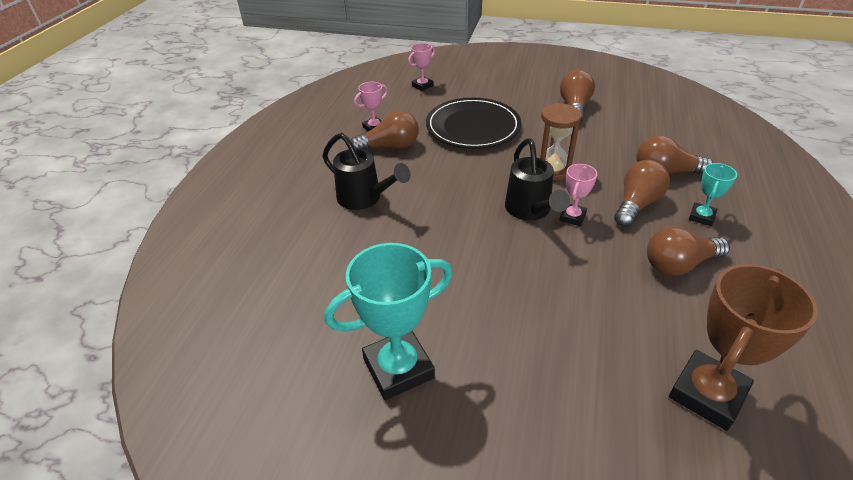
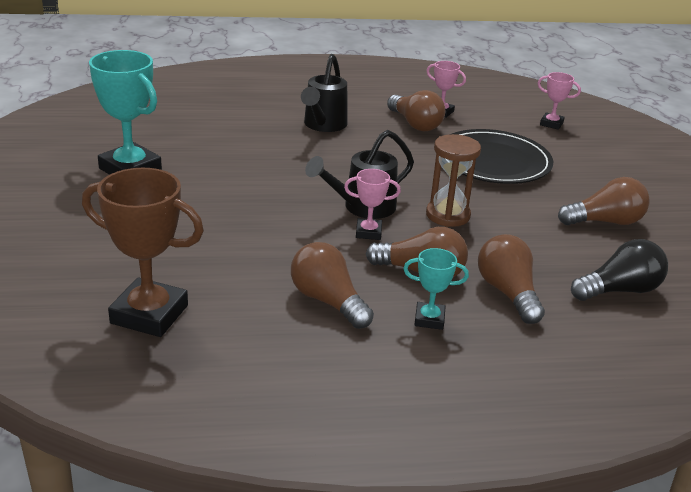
camera: 65 degrees right, 10 degrees down
none -> black light bulb [571,239,668,301]

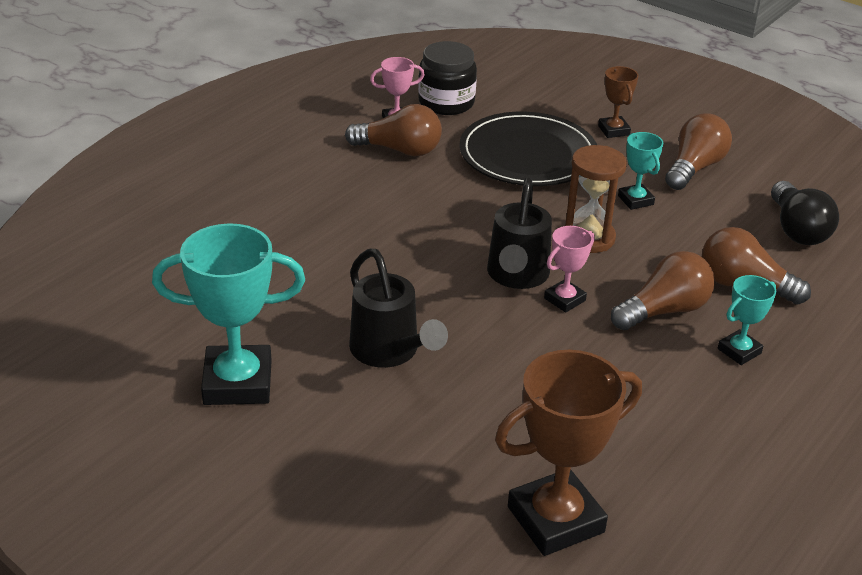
camera: 45 degrees left, 5 degrees up
brown light bulb [291,242,374,329] -> none
black watering can [301,54,347,132] -> black watering can moved to [349,249,448,368]
pink trophy [538,72,581,130] -> none
black light bulb [571,239,668,301] -> black light bulb turned 150 degrees clockwise [771,181,839,245]
none -> black jar [418,41,477,115]
none -> brown trophy [598,66,639,138]
none -> turquoise trophy [618,132,663,210]

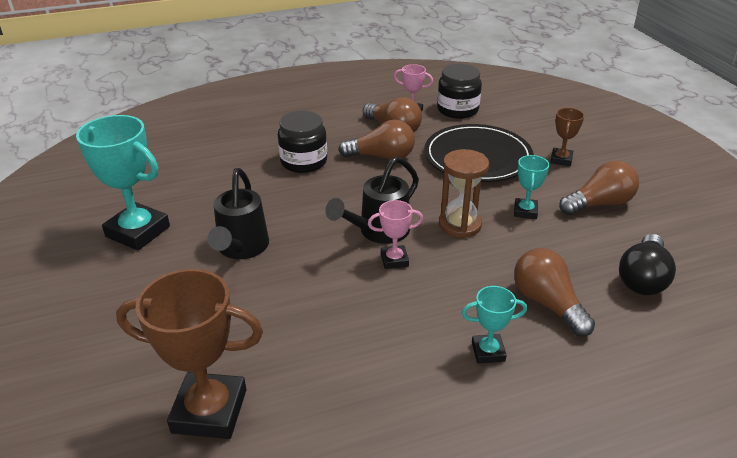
camera: 35 degrees right, 0 degrees up
brown light bulb [611,251,715,330] -> brown light bulb moved to [338,120,415,160]
none -> black jar [278,111,327,173]

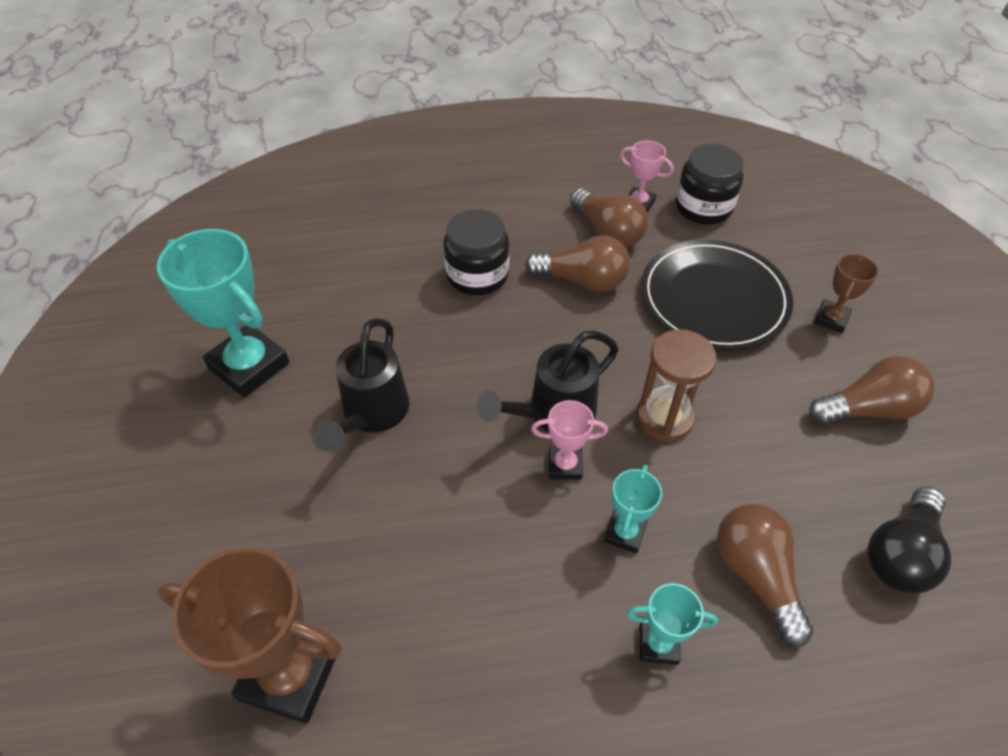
camera: 10 degrees right, 15 degrees up
turquoise trophy [514,155,549,219] -> turquoise trophy moved to [604,464,662,554]

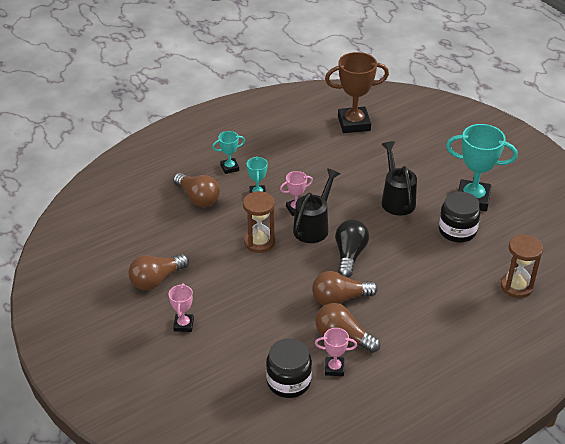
camera: 155 degrees right, 10 degrees down
black jar [444,209,509,295] -> black jar moved to [439,192,481,242]
black plate [641,240,793,351] -> none
brown trophy [814,254,879,333] -> pink trophy [169,283,194,332]
black light bulb [867,487,952,594] -> black light bulb moved to [335,219,369,278]
none -> brown hourglass [501,234,543,298]

